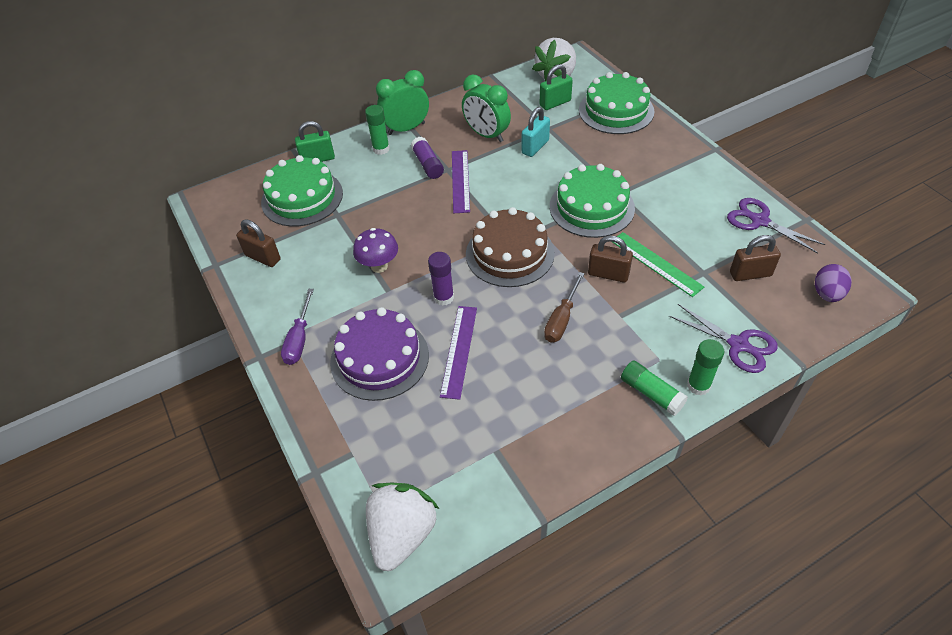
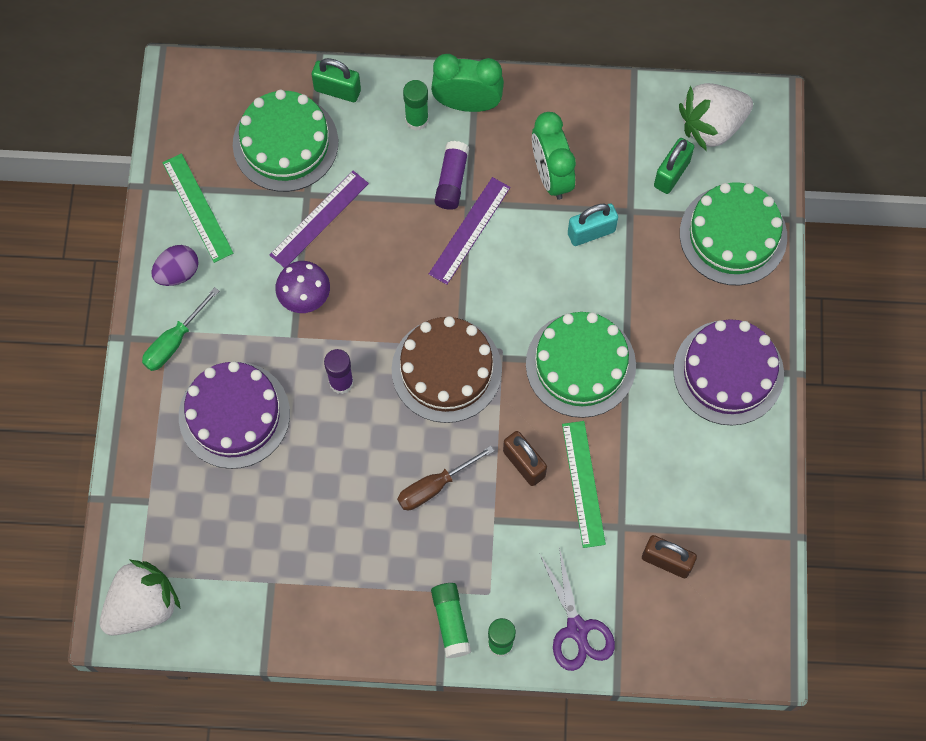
camera: 30 degrees right, 20 degrees up
brown padlock [236,219,281,267] -> green ruler [162,153,233,263]
purple screwdriver [281,289,314,365] -> green screwdriver [142,287,219,371]
purple ruler [440,306,477,400] -> purple ruler moved to [270,171,369,268]
green padlock [540,64,573,110] -> green padlock turned 60 degrees counterclockwise [654,138,694,194]
purple scissors [727,198,825,253] -> none
purple egg [815,264,851,302] -> purple egg moved to [152,245,198,286]
none -> purple cake [673,319,784,426]

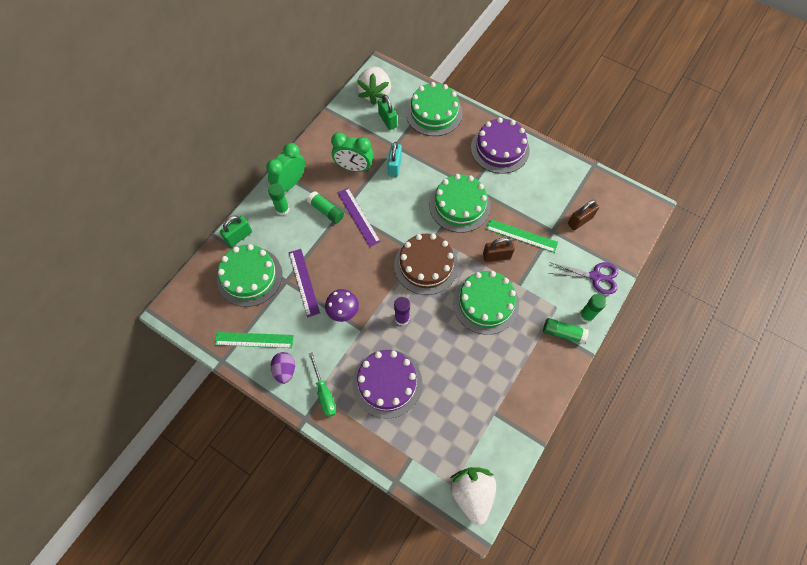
camera: 60 degrees left, 5 degrees down
brown screwdriver [397,446,494,510] -> green cake [453,271,519,335]
purple glue stick [435,141,469,210] -> green glue stick [307,191,344,223]

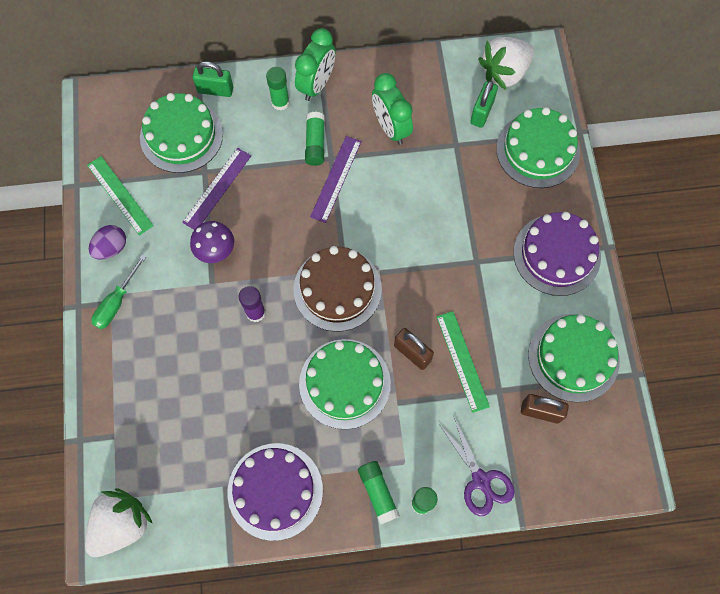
camera: 50 degrees right, 5 degrees up
green clock [266,143,305,191] -> green clock turned 120 degrees clockwise [295,28,336,101]
purple cake [352,349,422,419] -> purple cake moved to [227,443,323,541]
turquoise padlock [388,142,402,177] -> none
green cake [429,174,491,233] -> green cake moved to [528,314,620,402]

